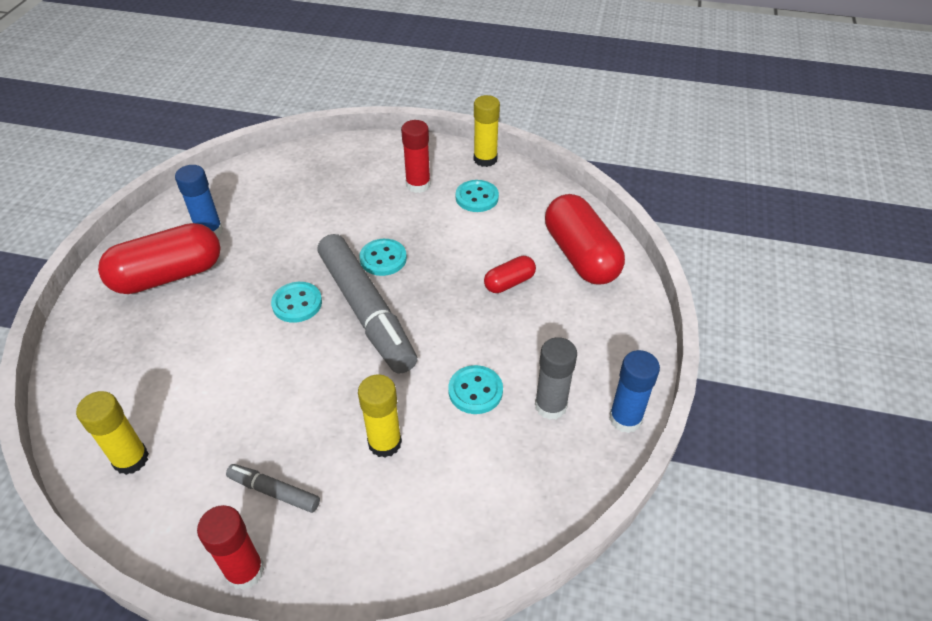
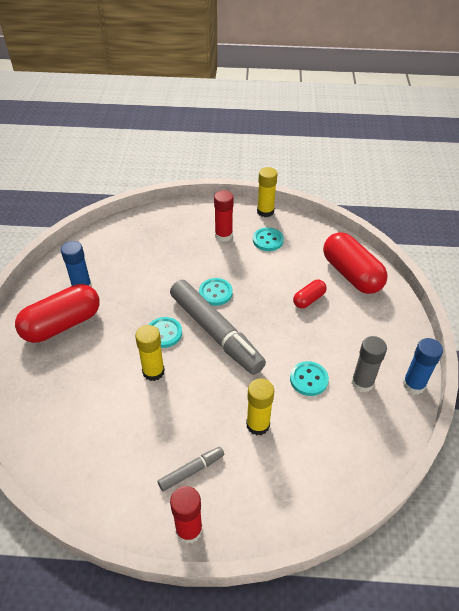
camera: 10 degrees left, 0 degrees up
yellow glue stick [76,391,149,475] -> yellow glue stick moved to [135,325,165,381]
grey marker [226,464,320,513] -> grey marker turned 135 degrees clockwise [158,447,224,491]

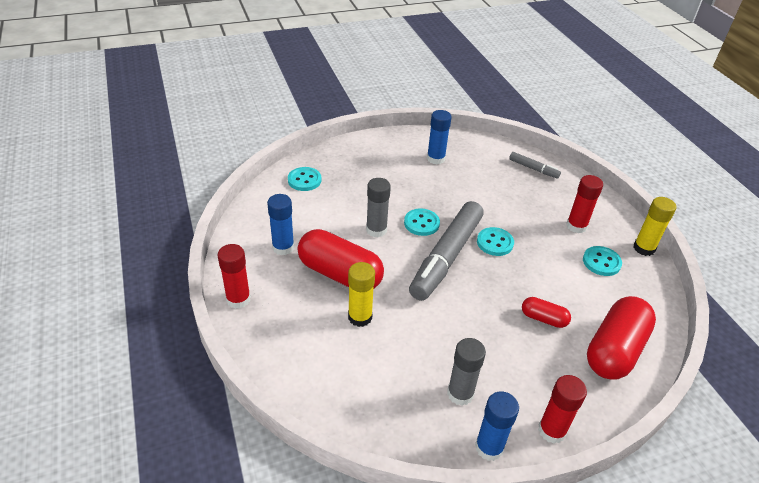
camera: 65 degrees right, 5 degrees down
red capsule [15,284,100,343] -> red capsule moved to [297,229,384,289]
yellow glue stick [135,325,165,381] -> grey glue stick [366,178,391,237]
grey marker [158,447,224,491] -> grey marker moved to [509,152,561,178]
turquoise button [290,361,329,396] -> turquoise button moved to [288,167,321,191]
none -> blue glue stick [267,194,294,255]
none -> red glue stick [538,375,587,444]

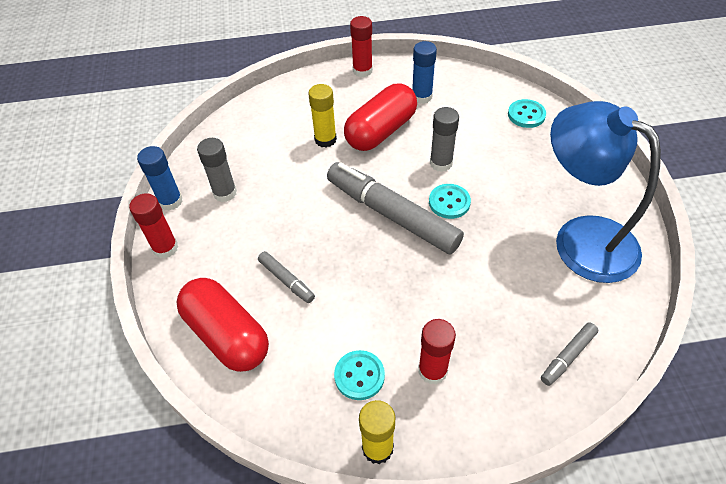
camera: 105 degrees right, 10 degrees up
blue glue stick [427,110,452,164] -> blue lamp [550,101,661,283]
turquoise button [477,227,514,256] -> none
red capsule [522,297,571,328] -> grey marker [258,251,315,303]

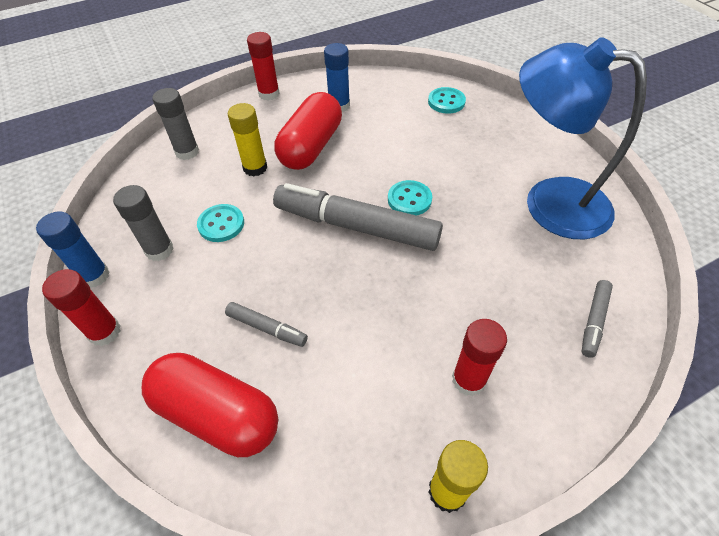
camera: 20 degrees left, 0 degrees up
turquoise button [334,350,385,400] -> turquoise button moved to [197,204,244,242]
grey glue stick [430,107,459,172] -> grey glue stick moved to [152,88,199,160]

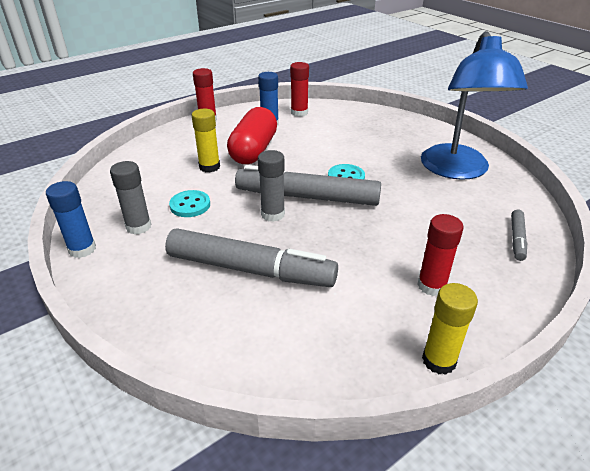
camera: 10 degrees left, 15 degrees down
red glue stick [42,269,121,346] -> red glue stick moved to [290,62,309,117]
red capsule [142,353,278,457] -> none
grey glue stick [152,88,199,160] -> grey glue stick moved to [258,150,285,222]
grey marker [225,302,308,347] -> grey marker [165,228,338,287], size x2.21
turquoise button [428,87,466,114] -> none
blue lamp [519,37,647,239] -> blue lamp turned 105 degrees counterclockwise [421,31,528,180]

